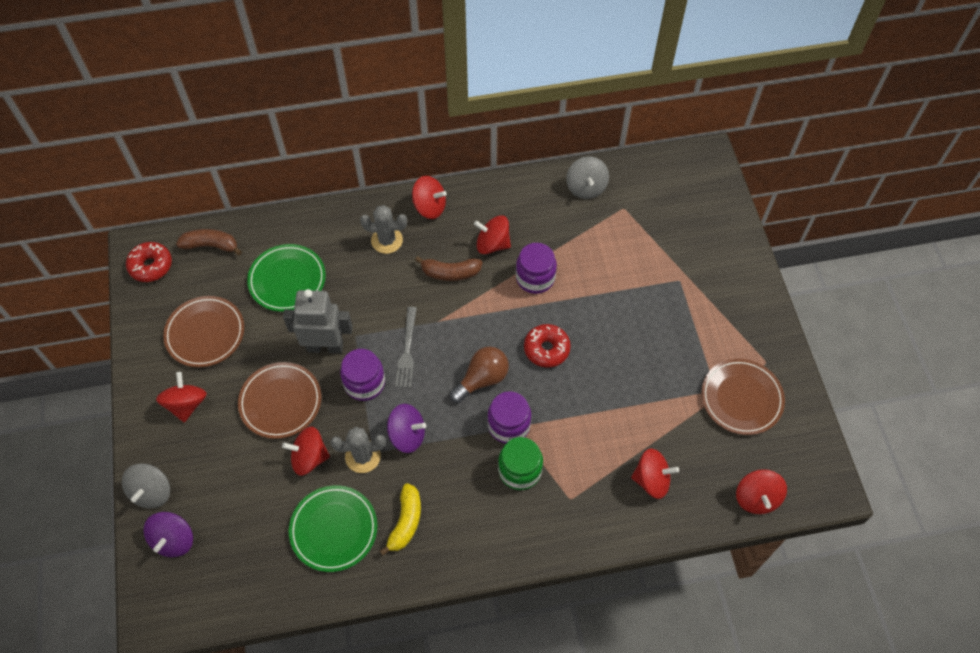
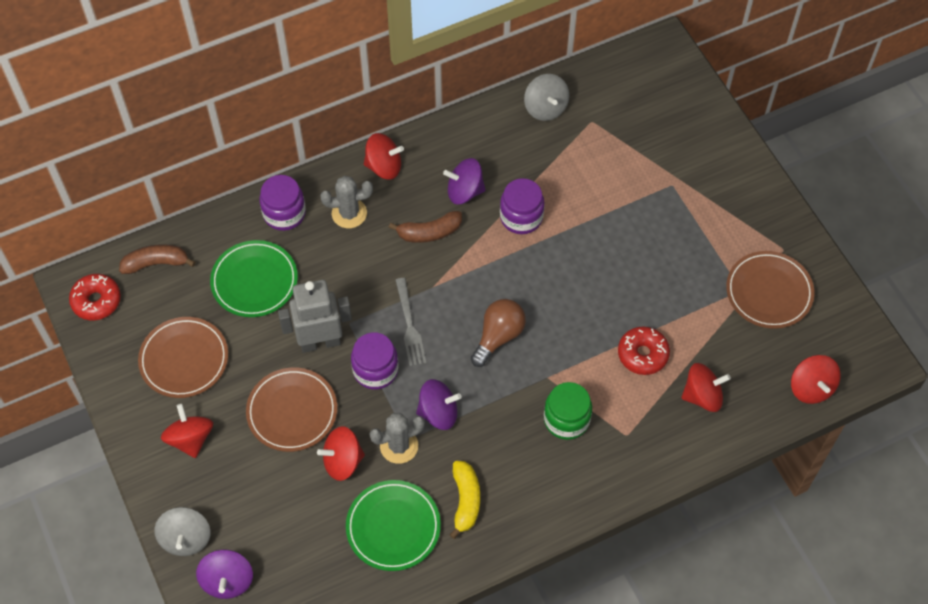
camera: 15 degrees left, 0 degrees up
red spinning top [474,216,511,254] -> purple spinning top [443,158,486,205]
purple jar [487,391,531,444] -> purple jar moved to [259,175,306,231]
red donut [524,324,571,368] -> red donut moved to [618,326,670,375]

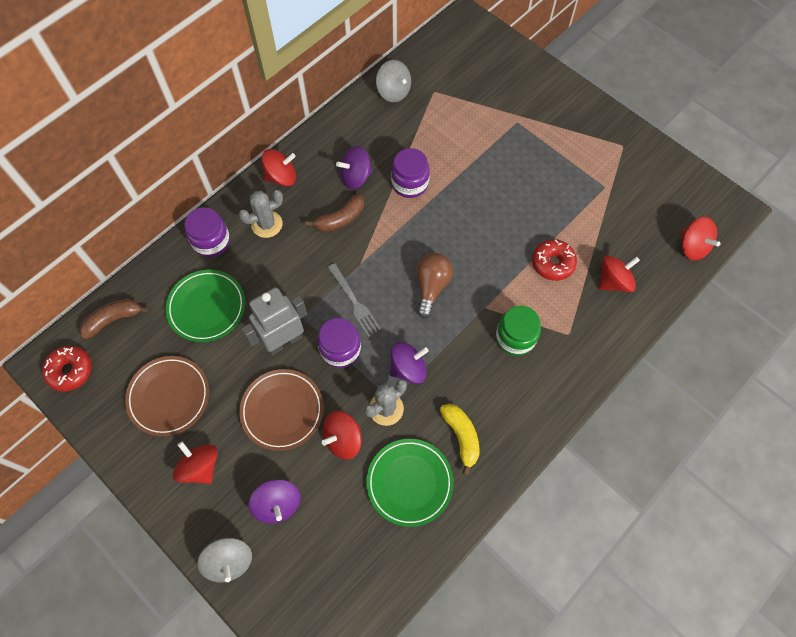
camera: 20 degrees left, 5 degrees up
purple spinning top [196,549,253,599] -> purple spinning top moved to [249,479,300,524]
brown plate [726,251,815,329] -> none

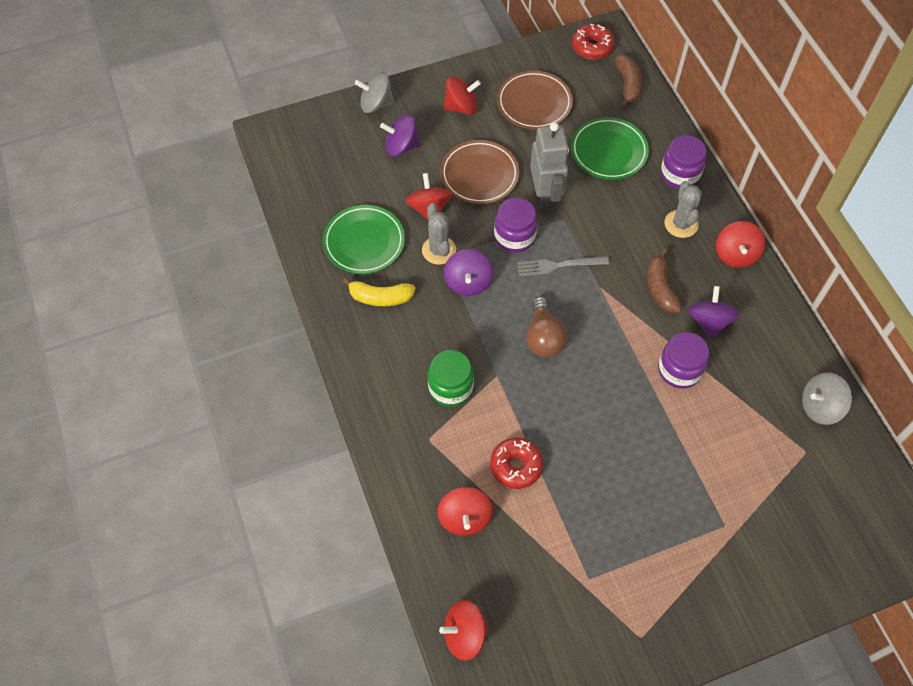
camera: 115 degrees right, 5 degrees down
brown light bulb [416,253,453,319] -> brown light bulb turned 45 degrees clockwise [526,297,567,357]

